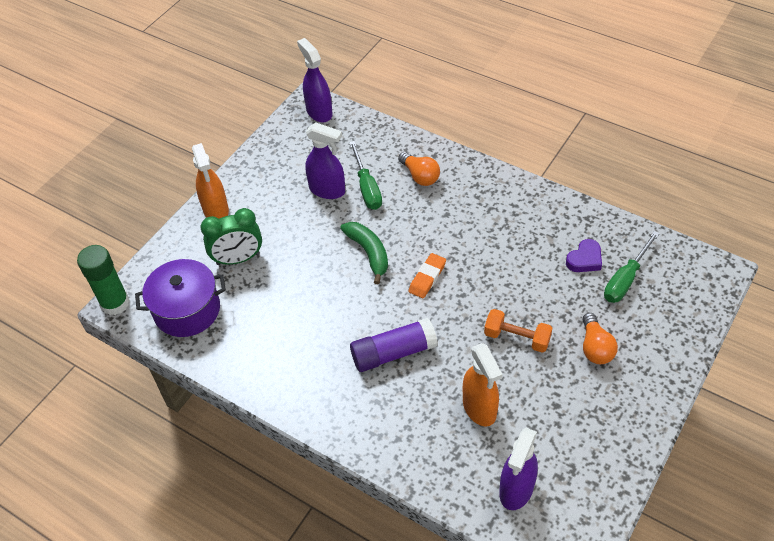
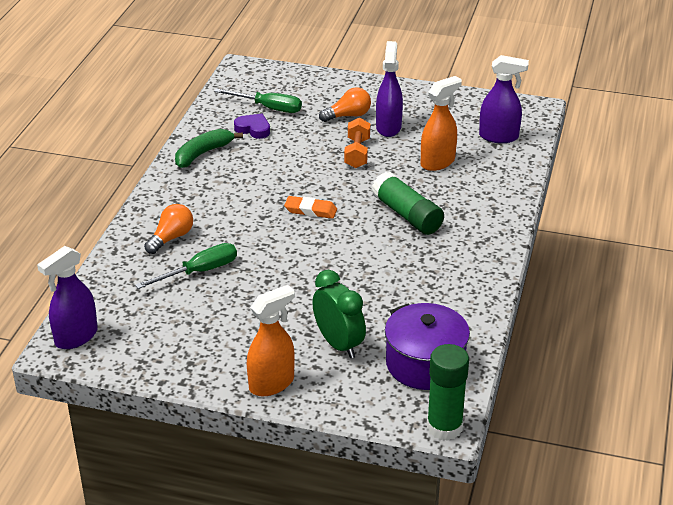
camera: 110 degrees left, 15 degrees down
purple spray bottle [305,123,345,199] -> purple spray bottle moved to [376,41,403,137]
green banana [340,222,388,284] -> green banana moved to [175,129,243,168]
purple glue stick [350,318,438,372] -> green glue stick [371,172,444,235]

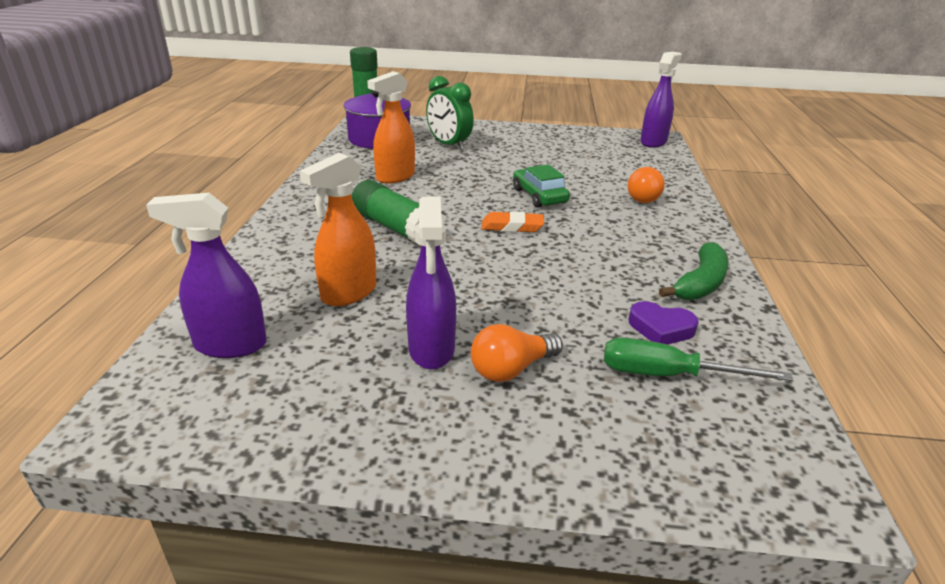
camera: 170 degrees right, 5 degrees down
green screwdriver [135,243,237,289] -> none
orange spray bottle [247,285,295,396] -> orange spray bottle moved to [367,71,415,184]
orange dumbbell [344,118,370,168] -> none
none -> green car [513,165,570,208]

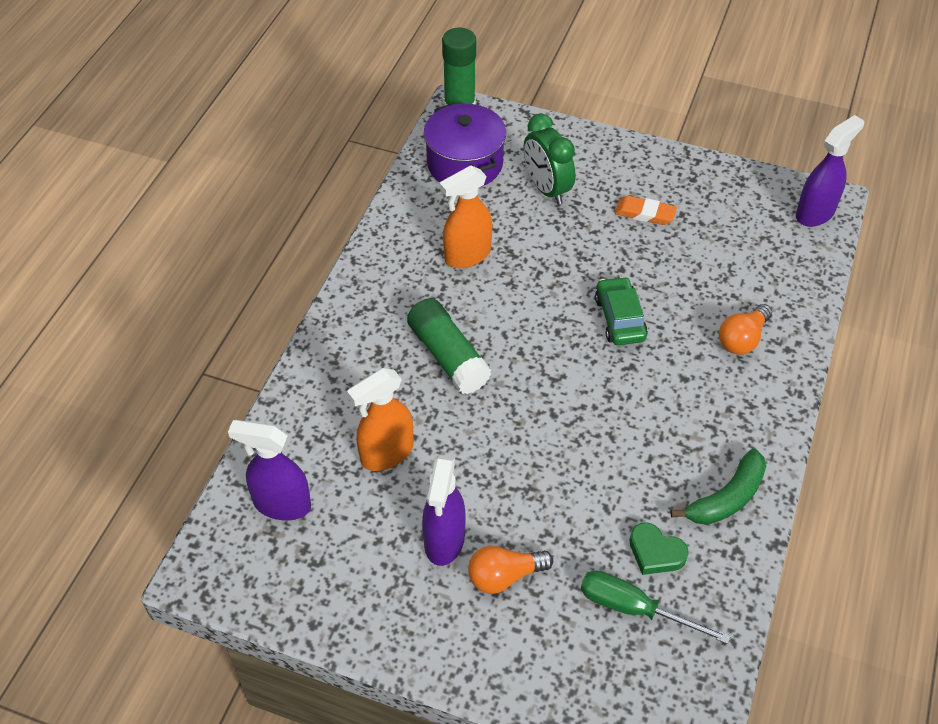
camera: 15 degrees right, 20 degrees up
orange eraser [482,211,544,232] -> orange eraser moved to [615,196,677,225]
purple heart [628,301,699,344] -> green heart [629,523,689,575]

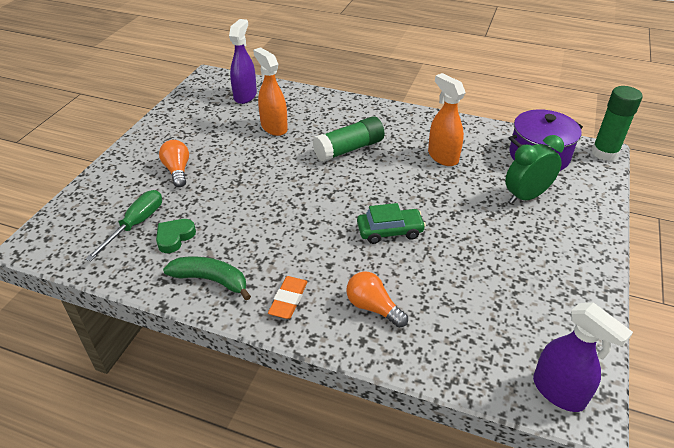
camera: 90 degrees right, 10 degrees down
purple spray bottle [422,455,466,566] -> none
orange eraser [615,196,677,225] -> orange eraser moved to [268,276,308,319]
green banana [670,449,766,525] -> green banana turned 150 degrees clockwise [163,257,251,301]

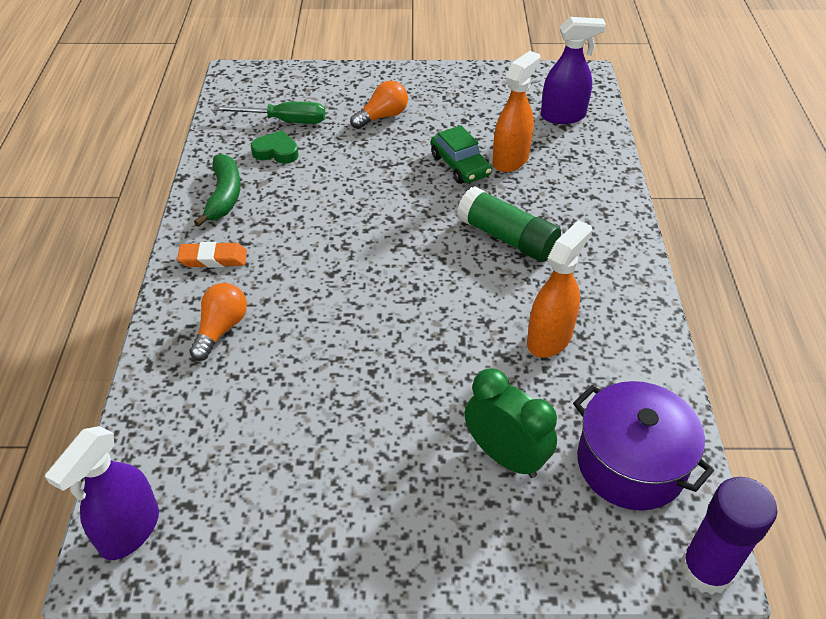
camera: 70 degrees right, 5 degrees up
green car [357,203,426,244] -> green car moved to [431,125,492,184]
green glue stick [591,86,643,161] -> purple glue stick [681,477,778,595]

